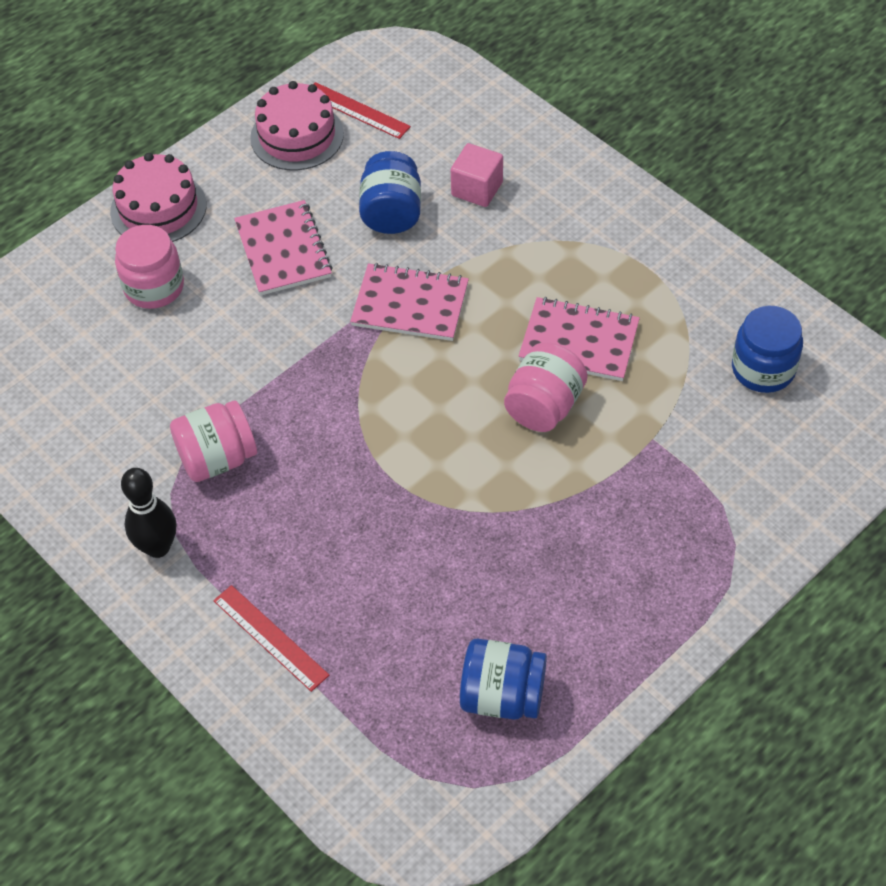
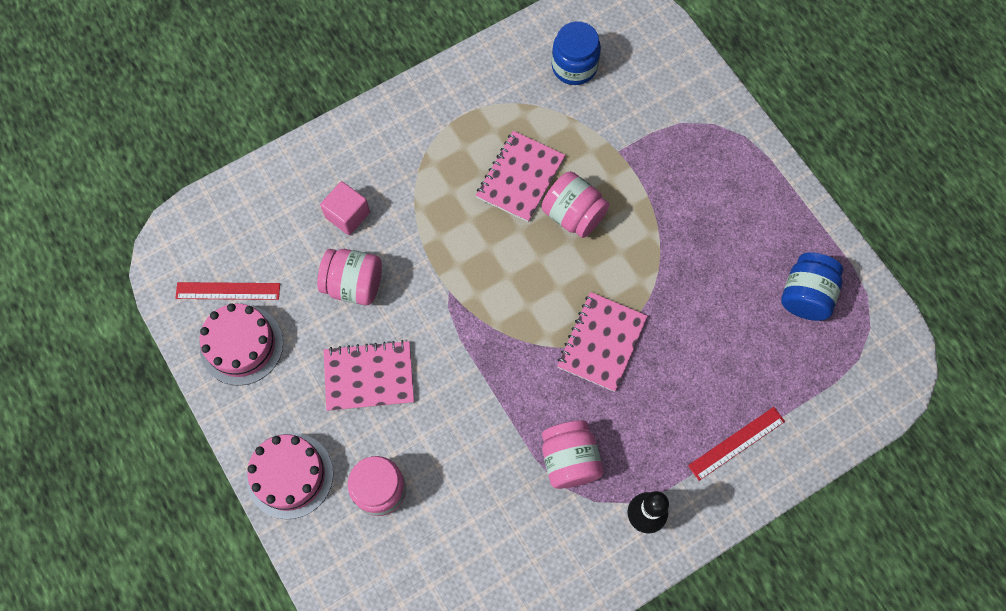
camera: 80 degrees left, 15 degrees up
red ruler [314,82,411,139] -> red ruler turned 45 degrees clockwise [175,282,280,300]
pink notebook [350,263,469,341] -> pink notebook moved to [557,292,648,392]
blue jar [359,151,421,234] -> pink jar [317,249,382,305]

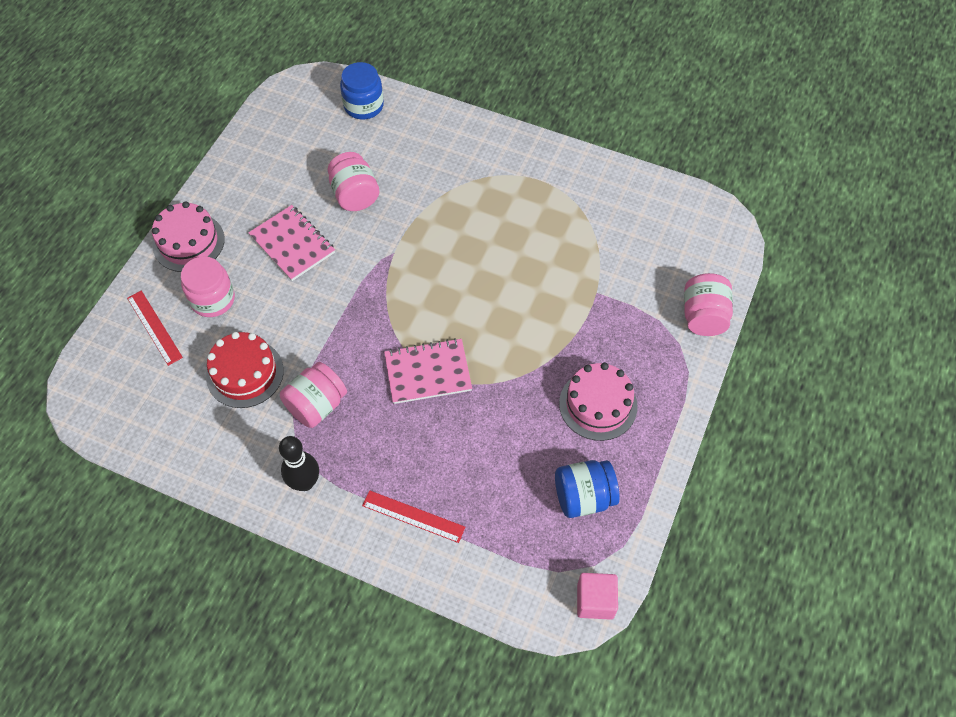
camera: 55 degrees right, 10 degrees down
red ruler [175,282,280,300] -> red ruler moved to [127,291,183,366]
pink cake [199,303,283,386] -> pink cake moved to [559,363,638,441]
pink cube [320,181,370,235] -> pink cube moved to [577,573,618,620]
pink notebook [476,131,565,222] -> none
pink jar [542,171,610,238] -> pink jar moved to [684,273,733,336]
blue jar [552,21,601,85] -> blue jar moved to [340,62,384,120]
none -> red cake [206,332,284,408]

